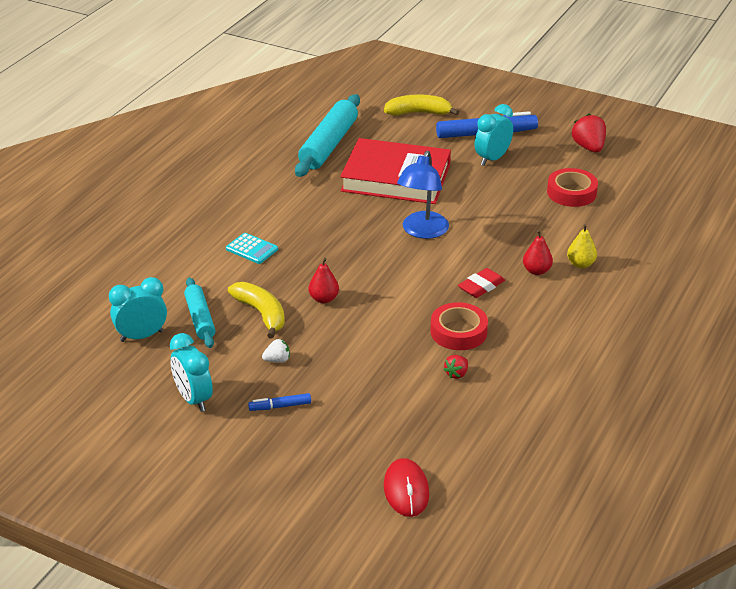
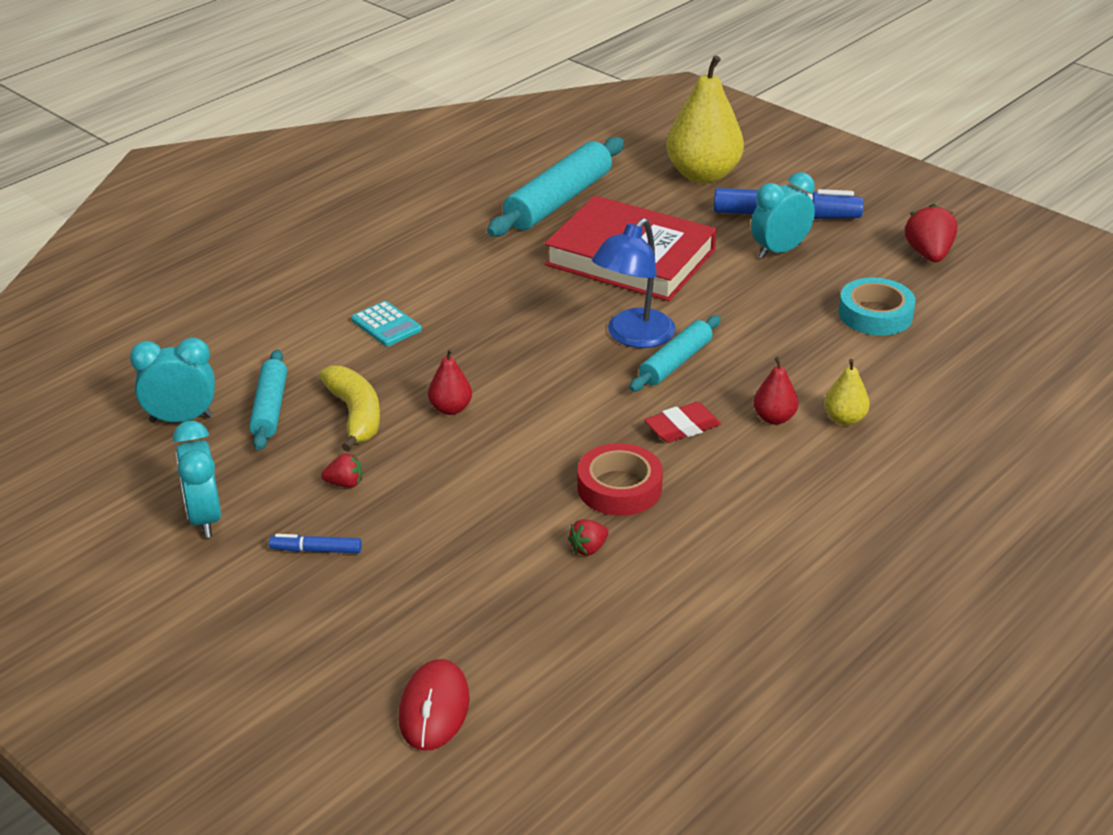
camera: 15 degrees right, 0 degrees up
white strawberry [262,339,290,362] -> red strawberry [321,453,362,488]
yellow banana [384,94,459,116] -> yellow pear [666,55,744,183]
red tape [547,168,598,207] -> turquoise tape [839,277,916,336]
none -> turquoise rolling pin [629,315,721,391]

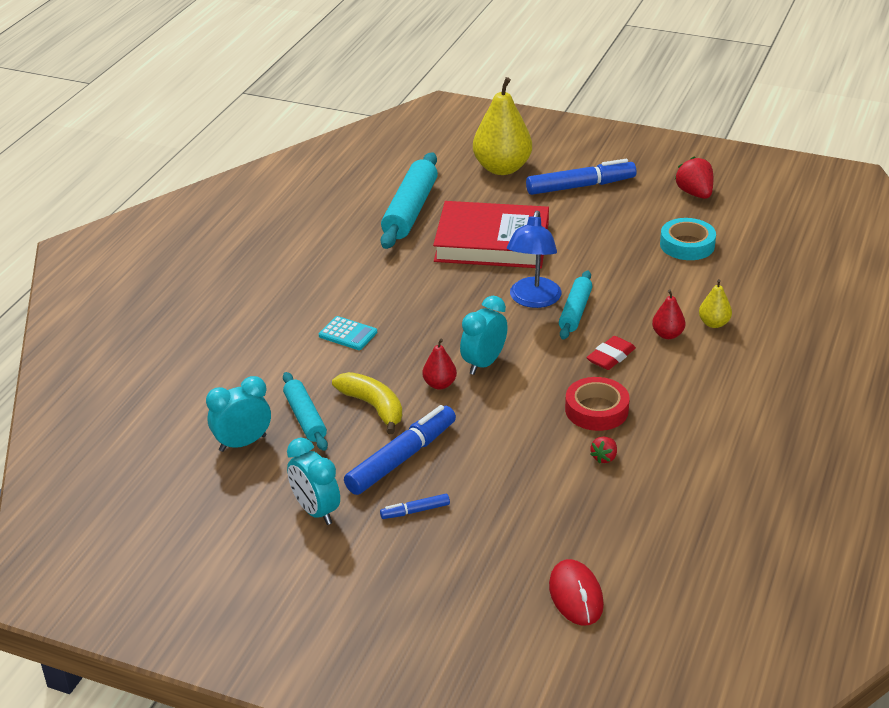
camera: 20 degrees left, 0 degrees up
red strawberry [321,453,362,488] -> blue marker [344,405,456,495]
turquoise clock [751,172,815,259] -> turquoise clock moved to [460,296,508,375]

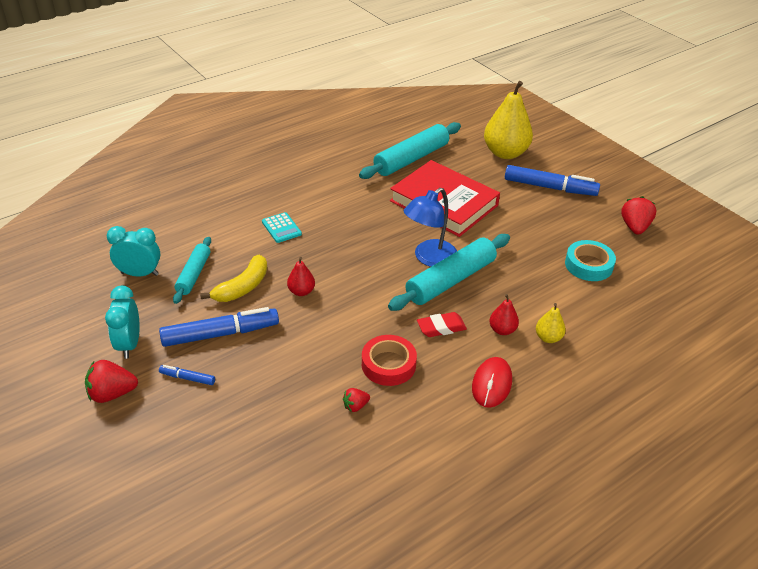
camera: 30 degrees right, 5 degrees up
yellow banana [332,372,402,434] -> yellow banana turned 45 degrees clockwise [200,255,267,302]
turquoise clock [460,296,508,375] -> none
red mouse [549,559,604,625] -> red mouse moved to [472,357,512,408]
turquoise rolling pin [559,271,592,340] -> turquoise rolling pin [388,234,510,311], size x1.68
none -> red strawberry [85,360,138,403]

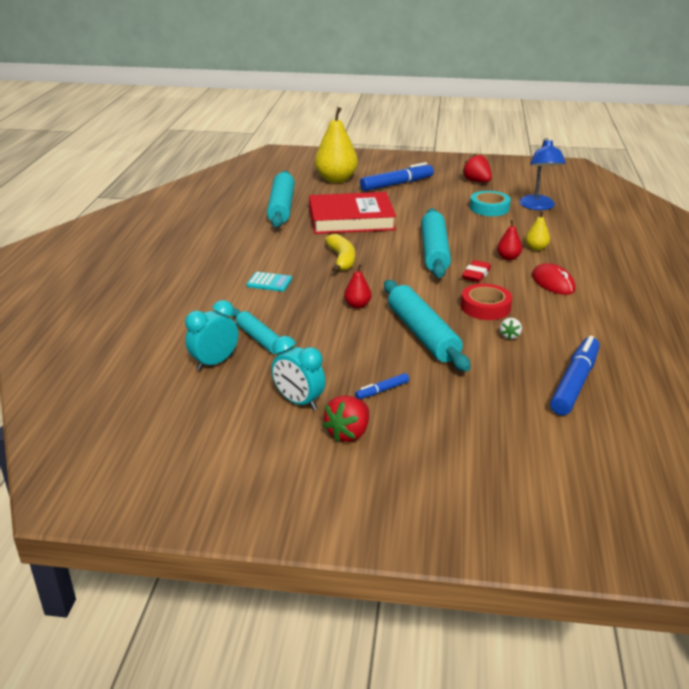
camera: 45 degrees left, 10 degrees down
blue marker [159,307,279,347] -> blue marker moved to [550,336,600,415]
yellow banana [200,255,267,302] -> yellow banana moved to [325,234,355,273]
red strawberry [343,388,370,412] -> white strawberry [500,318,522,339]
blue lamp [404,188,457,267] -> blue lamp moved to [519,138,566,210]
none -> turquoise rolling pin [384,280,471,372]

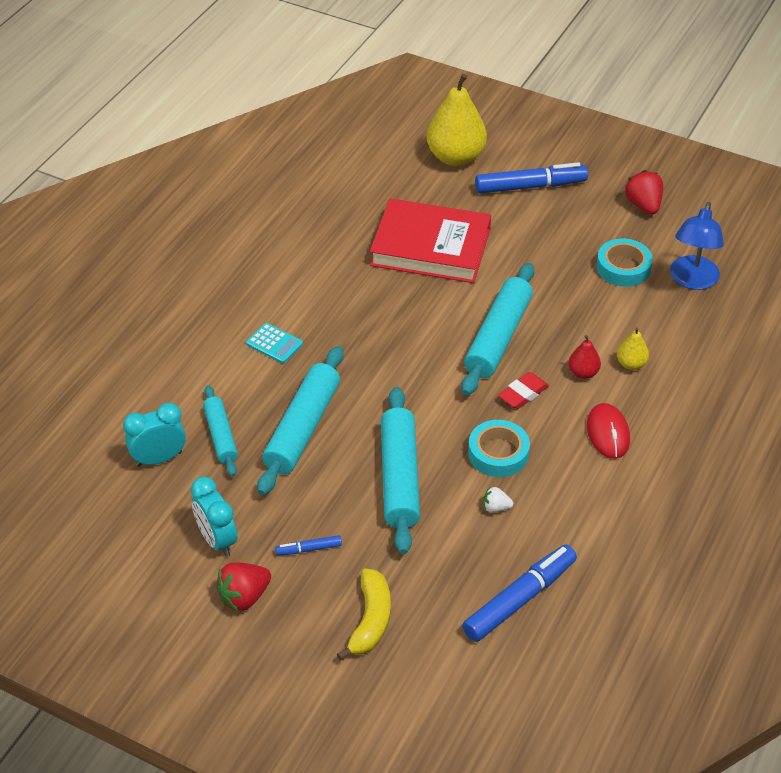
camera: 20 degrees right, 15 degrees up
turquoise rolling pin [267,171,295,227] -> turquoise rolling pin moved to [257,346,343,495]
yellow banana [325,234,355,273] -> yellow banana moved to [337,568,391,661]
red pear [344,264,372,309] -> none
red tape [461,284,512,320] -> turquoise tape [468,420,530,477]
white strawberry [500,318,522,339] -> white strawberry turned 60 degrees clockwise [483,486,513,513]

